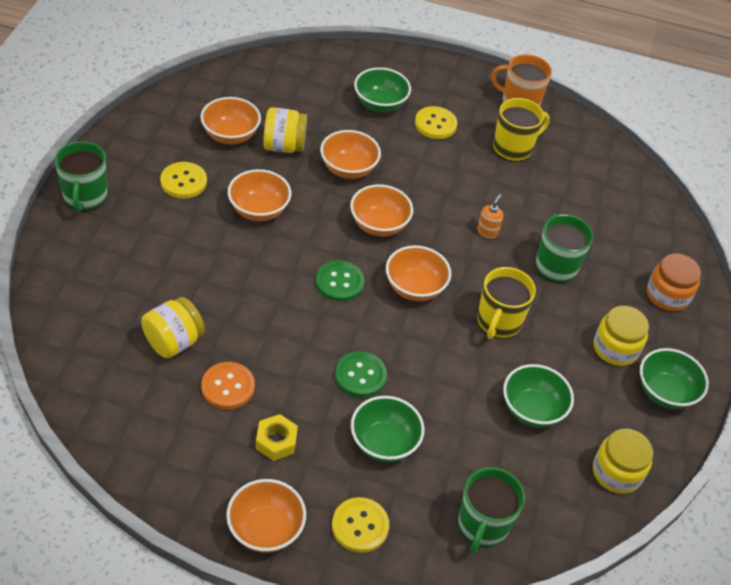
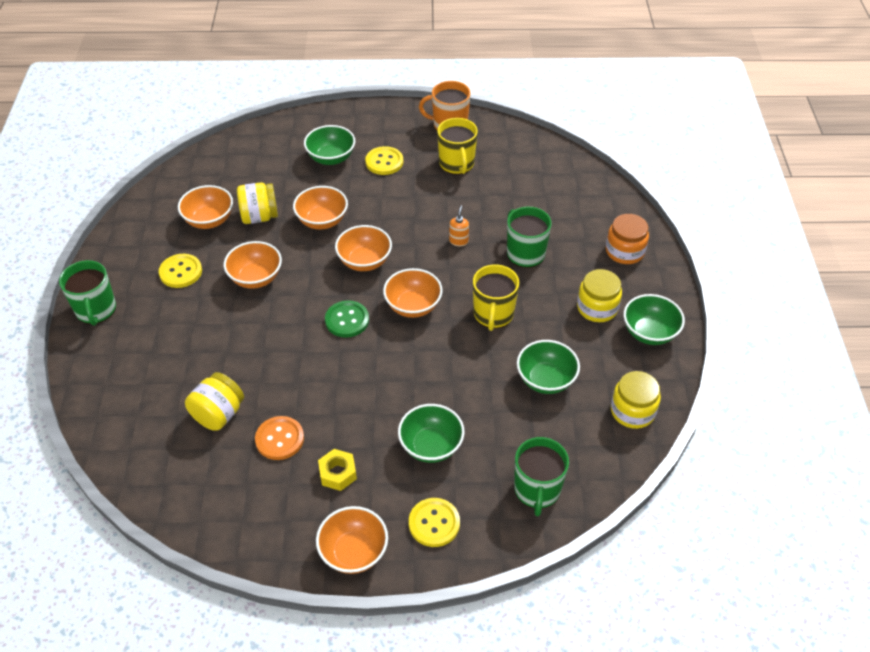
camera: 10 degrees left, 0 degrees up
green button [335,351,387,398] -> none
yellow mug [493,98,550,162] -> yellow mug turned 120 degrees clockwise [437,118,478,175]

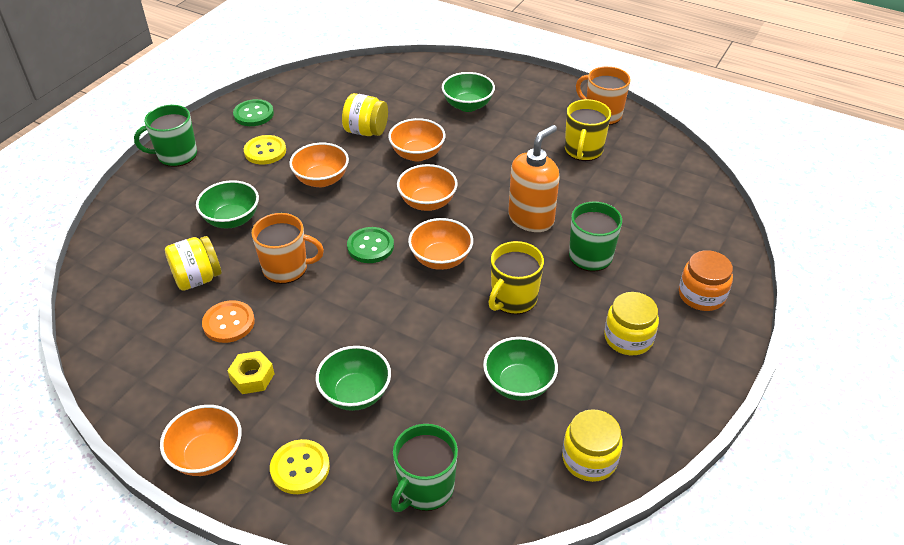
camera: 30 degrees right, 5 degrees down
green mug [59,260,116,326] -> green mug turned 60 degrees clockwise [134,105,197,167]
orange bowl [178,185,233,229] -> none
yellow button [365,146,403,175] -> none
orange soap dispenser [449,206,469,246] -> orange soap dispenser [508,125,560,232], size x2.29
green bowl [623,294,685,345] -> green bowl moved to [196,180,259,228]
none -> green button [233,99,274,126]
none -> orange mug [251,213,324,284]

